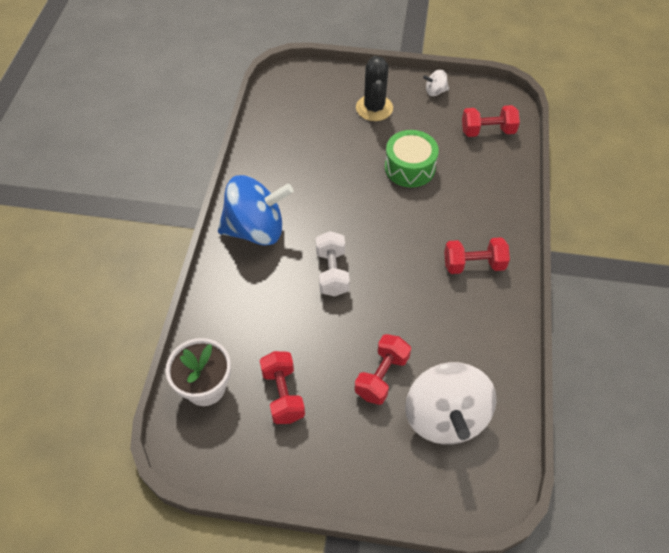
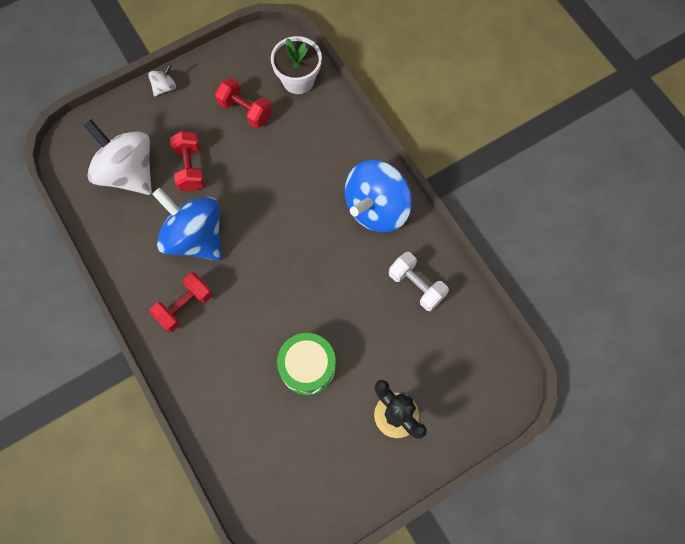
camera: 140 degrees right, 15 degrees up
white dumbbell [316,231,350,296] -> white dumbbell moved to [389,252,449,311]
white spinning top [423,70,449,96] -> white spinning top moved to [148,64,176,96]
red dumbbell [462,105,520,137] -> none
none -> blue spinning top [152,188,222,261]

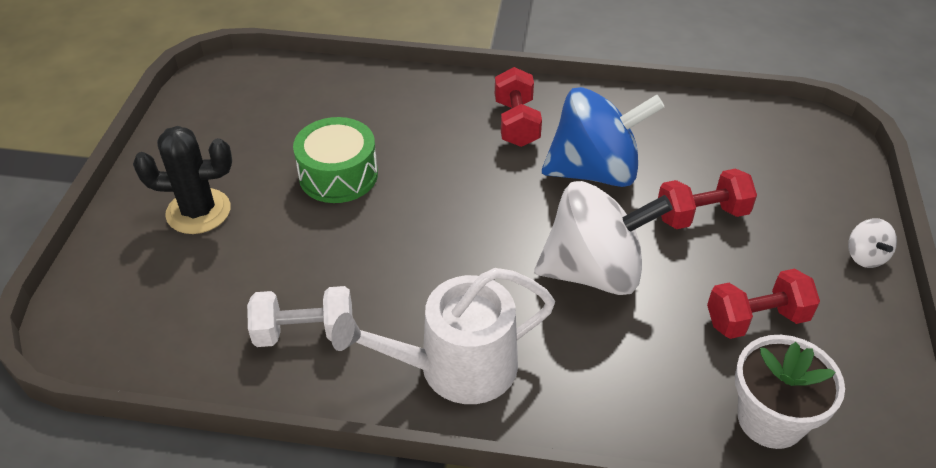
camera: 130 degrees right, 25 degrees down
white spinning top [84,119,152,195] -> white spinning top moved to [535,181,673,295]
red dumbbell [170,131,205,191] -> red dumbbell turned 45 degrees counterclockwise [658,169,757,229]
blue spinning top [345,160,412,233] -> white watering can [331,268,555,404]

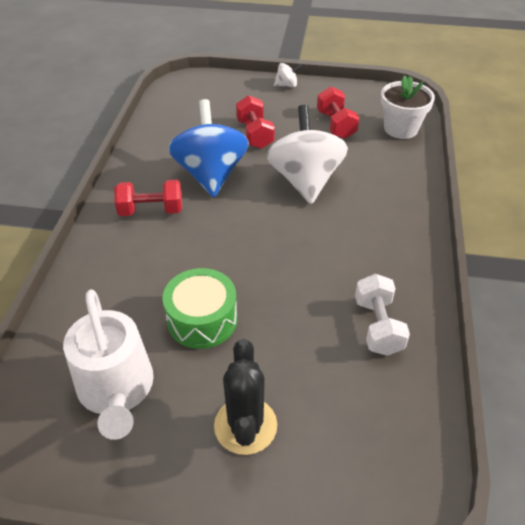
camera: 90 degrees left, 0 degrees up
white watering can [331,268,555,404] -> white watering can moved to [63,289,154,440]

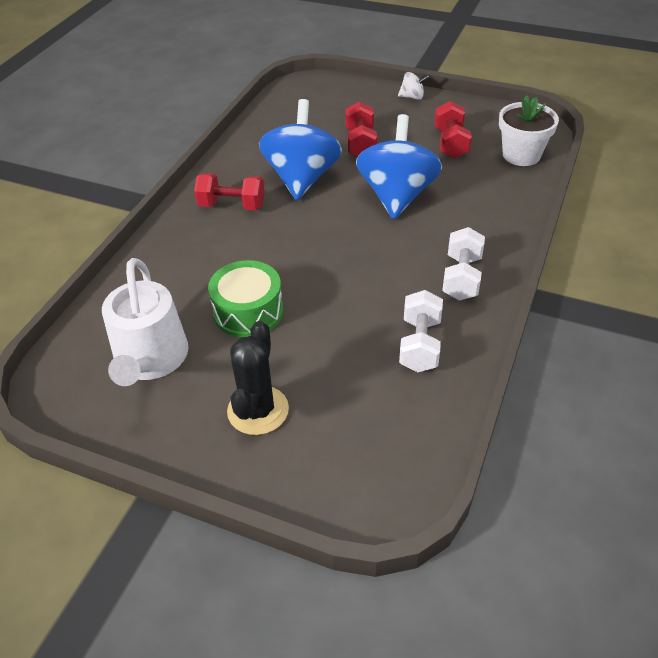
camera: 15 degrees right, 0 degrees up
white spinning top [267,105,348,204] -> blue spinning top [356,114,442,219]
none -> white dumbbell [442,227,485,301]

